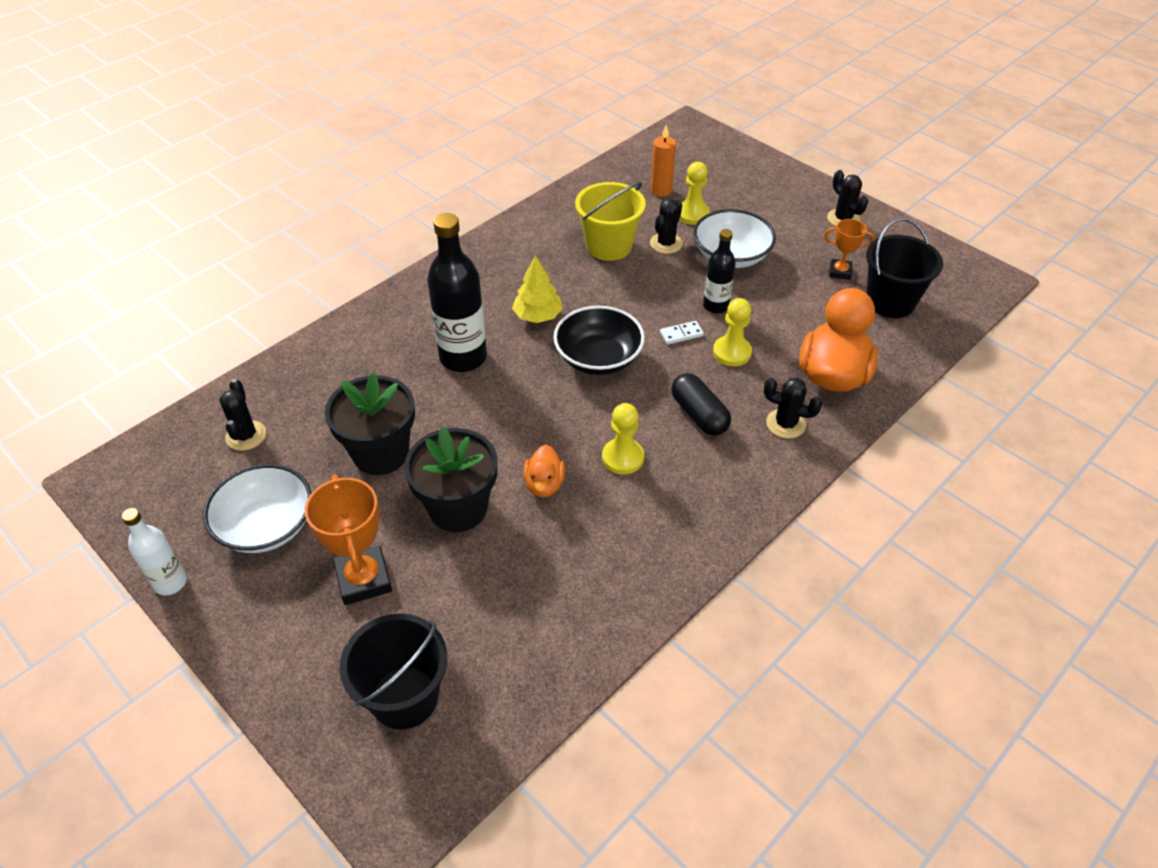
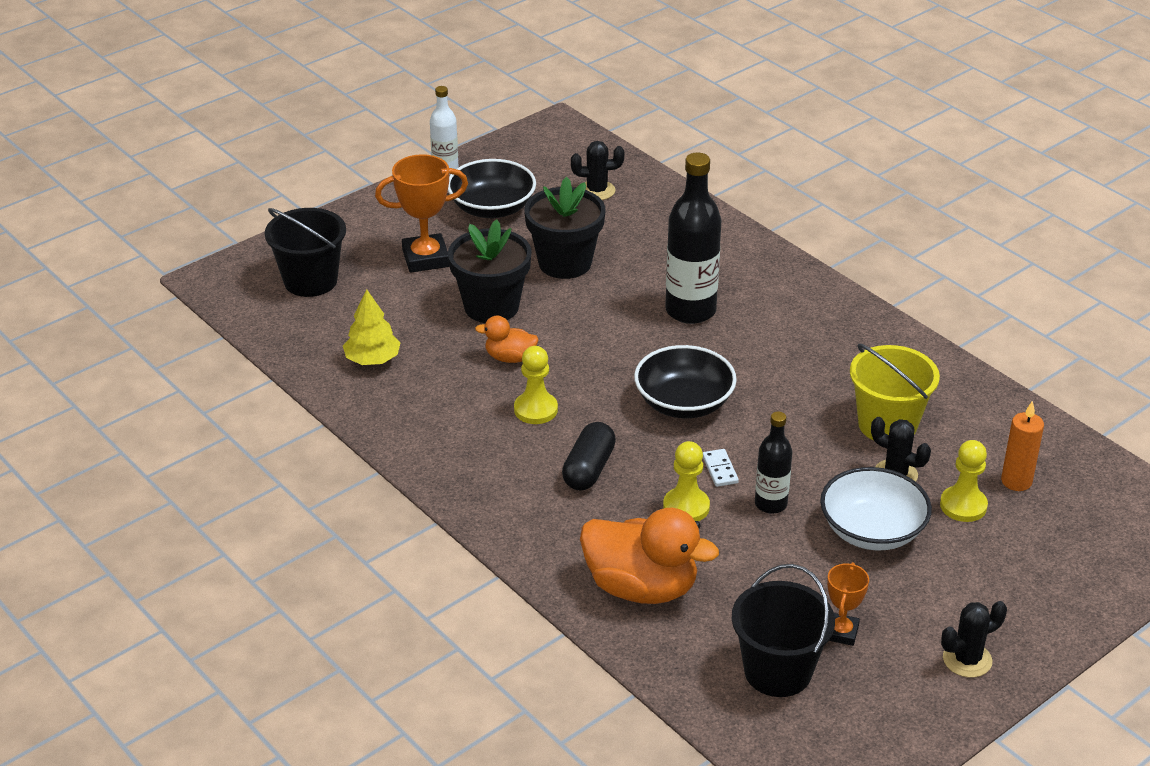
camera: 95 degrees right, 10 degrees down
white bowl [203,464,312,553] -> black bowl [448,159,536,218]
yellow tree [512,256,563,323] -> yellow tree moved to [343,289,401,365]
black capsule [671,373,731,436] -> black capsule turned 45 degrees counterclockwise [562,422,616,491]
black cactus [764,378,822,438] -> none

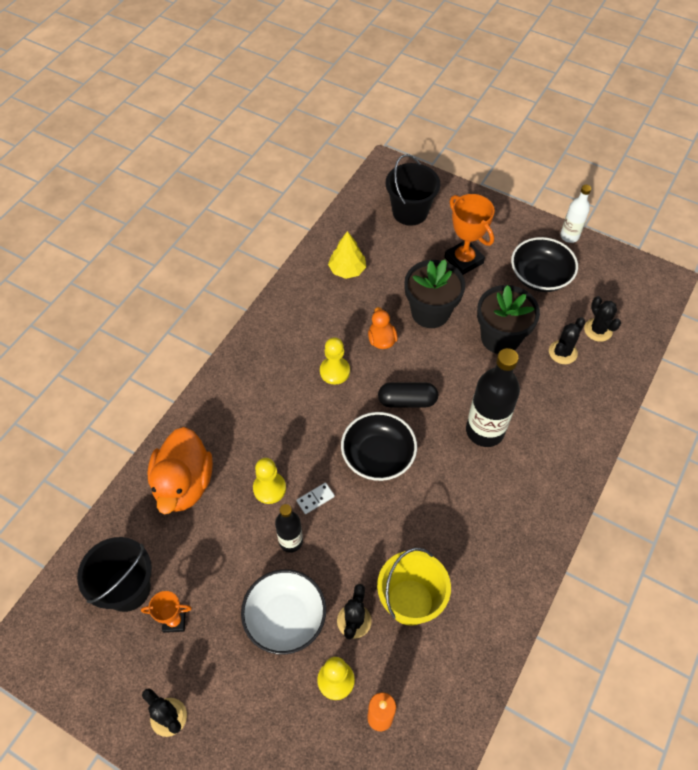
camera: 70 degrees right, 20 degrees up
black capsule [562,422,616,491] -> black capsule moved to [378,383,438,408]
none -> black cactus [549,317,585,364]

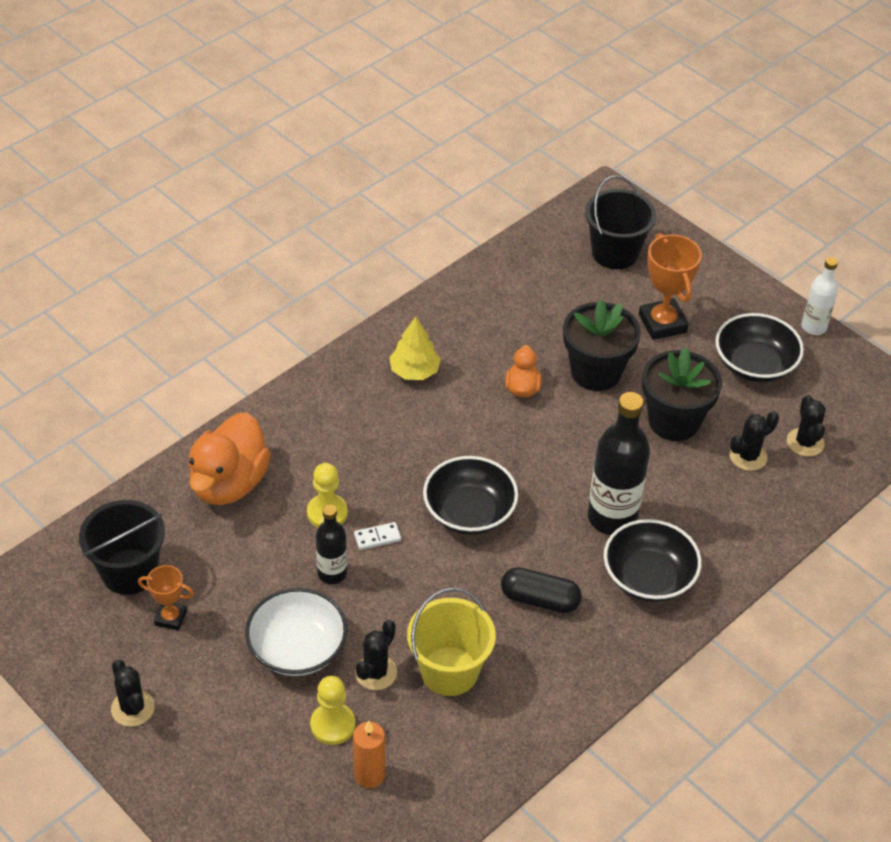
camera: 15 degrees right, 10 degrees down
yellow pawn [320,337,350,385] -> none
yellow tree [328,231,366,279] -> yellow tree moved to [389,317,441,380]
black capsule [378,383,438,408] -> black capsule moved to [501,567,582,613]
none -> black bowl [604,519,702,602]

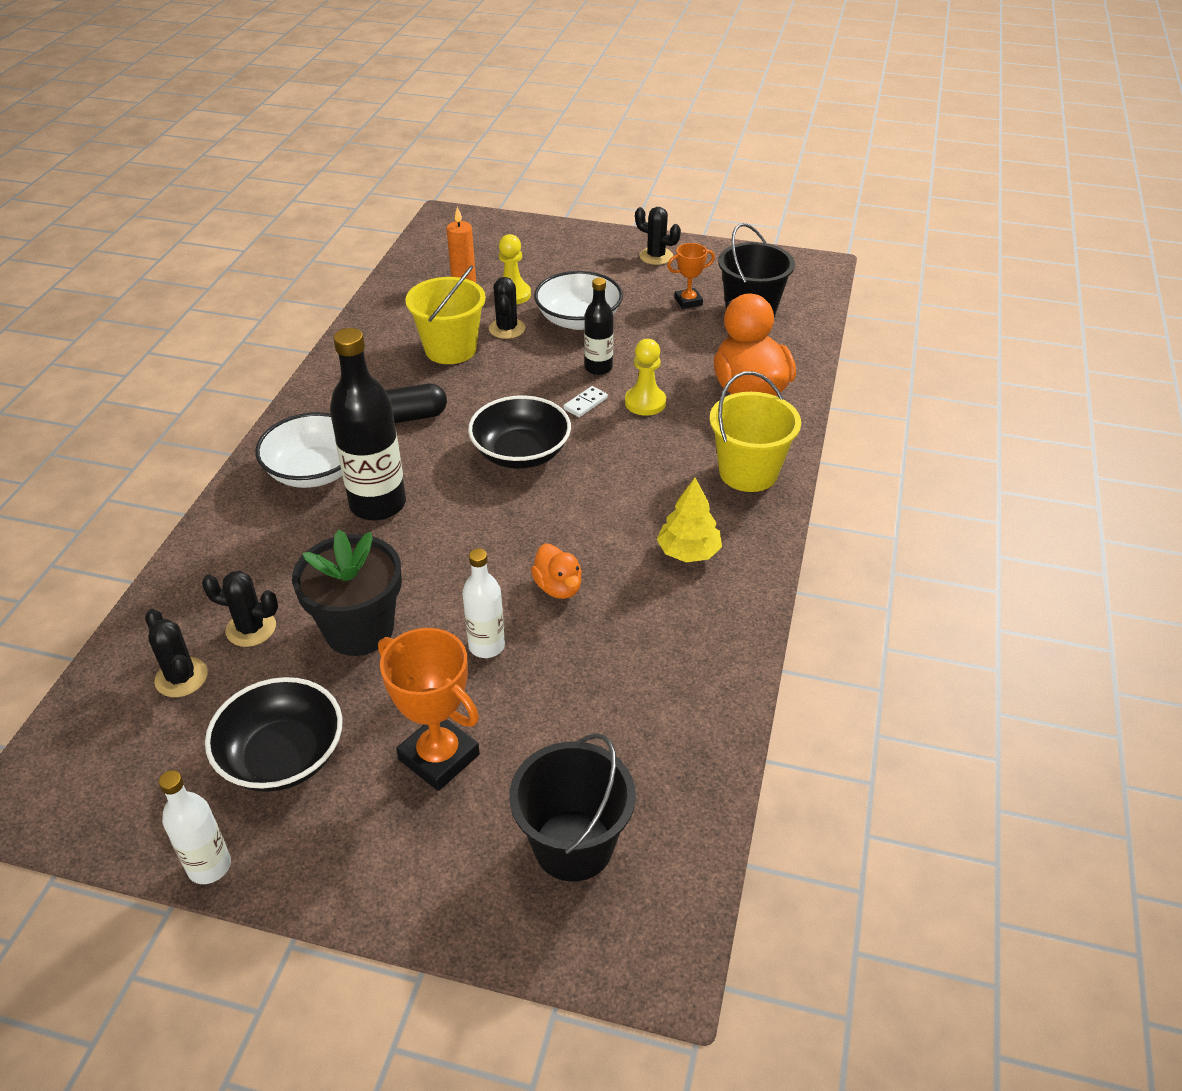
camera: 150 degrees right, 5 degrees down
black flower pot [563,299,641,391] -> white bottle [462,548,505,658]
black bowl [604,519,702,602] -> white bowl [255,412,342,488]
black cactus [729,411,779,471] -> black cactus turned 75 degrees clockwise [202,570,278,647]
none -> yellow bucket [710,371,801,492]

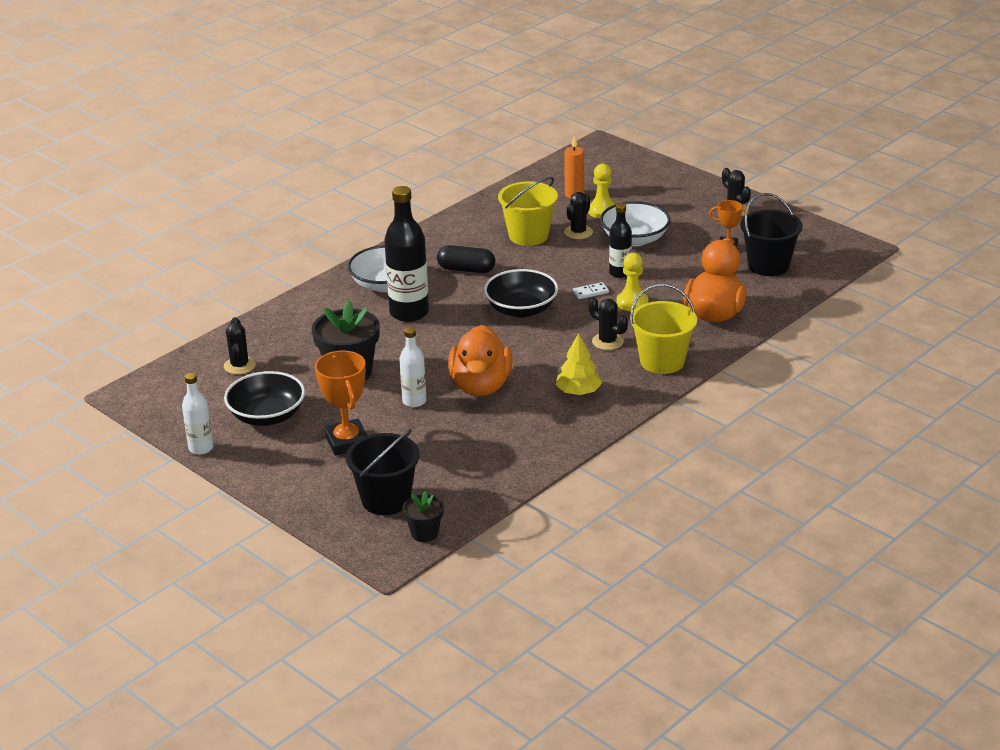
camera: 30 degrees right, 10 degrees down
black cactus [202,570,278,647] -> black cactus moved to [589,297,628,350]
orange duck [531,544,582,599] -> orange duck [448,325,513,396], size x1.96
none -> black flower pot [402,491,444,542]

